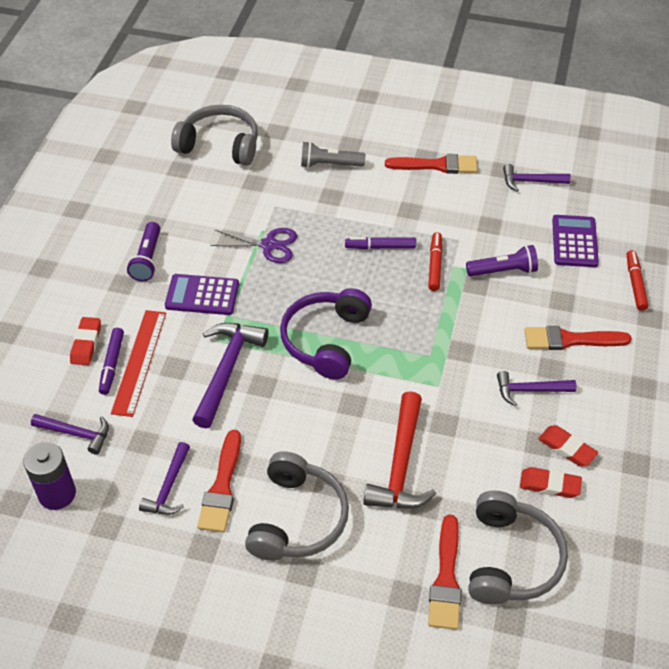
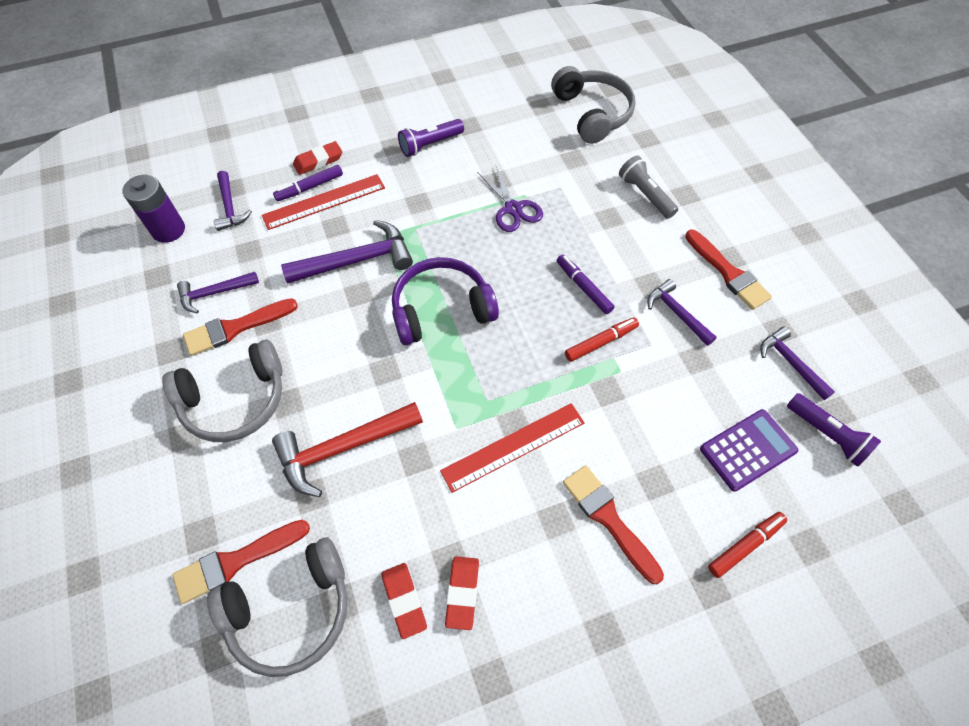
camera: 55 degrees right, 10 degrees up
purple calculator [165,274,239,315] -> none
purple flashlight [466,245,538,276] -> purple flashlight moved to [787,393,881,467]
purple hammer [497,371,577,406] -> purple hammer moved to [647,279,717,346]
none -> red ruler [440,403,585,493]

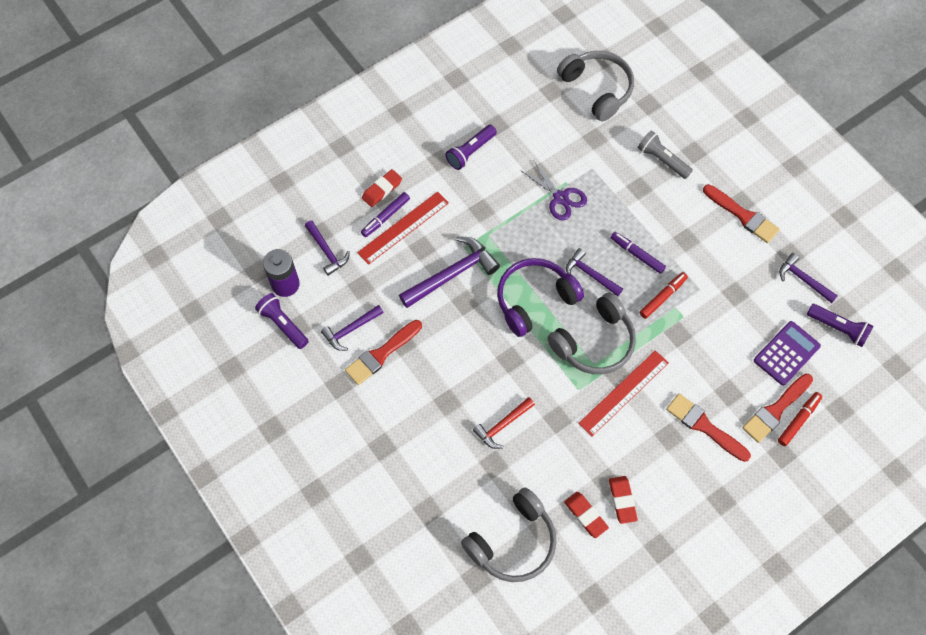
camera: 15 degrees left, 5 degrees up
grey headphones [162,340,283,442] -> grey headphones moved to [547,292,636,374]
red brush [172,520,310,604] -> red brush moved to [742,373,813,443]
red hammer [272,402,423,497] -> red hammer [473,397,535,449], size x0.61
purple hammer [647,279,717,346] -> purple hammer moved to [566,248,623,296]
none -> purple flashlight [255,293,309,349]

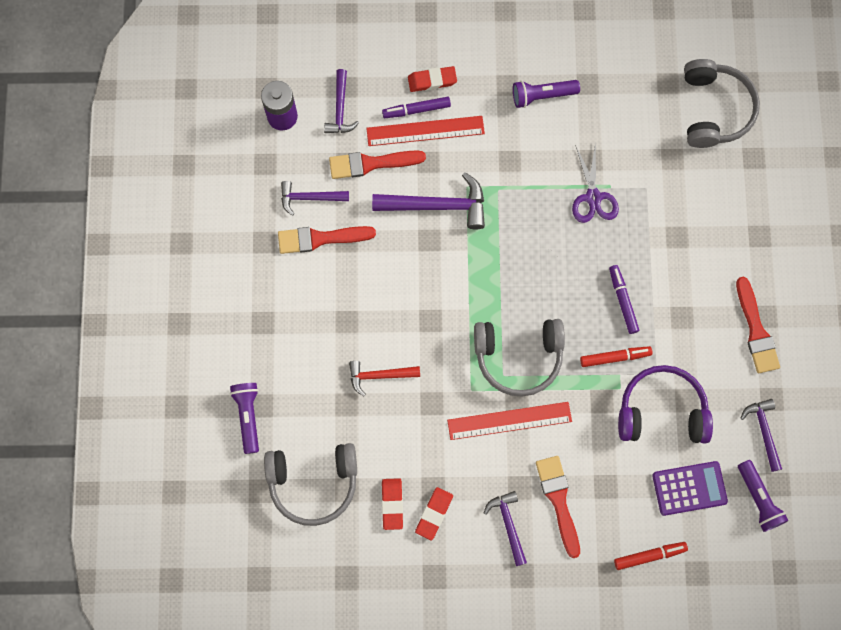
camera: 35 degrees right, 10 degrees up
purple flashlight [255,293,309,349] -> purple flashlight moved to [230,383,259,454]
purple headphones [497,258,584,337] -> purple headphones moved to [618,365,713,443]
purple hammer [566,248,623,296] -> purple hammer moved to [484,491,527,566]
grey flashlight [638,130,693,179] -> none
red brush [742,373,813,443] -> red brush moved to [329,150,426,179]

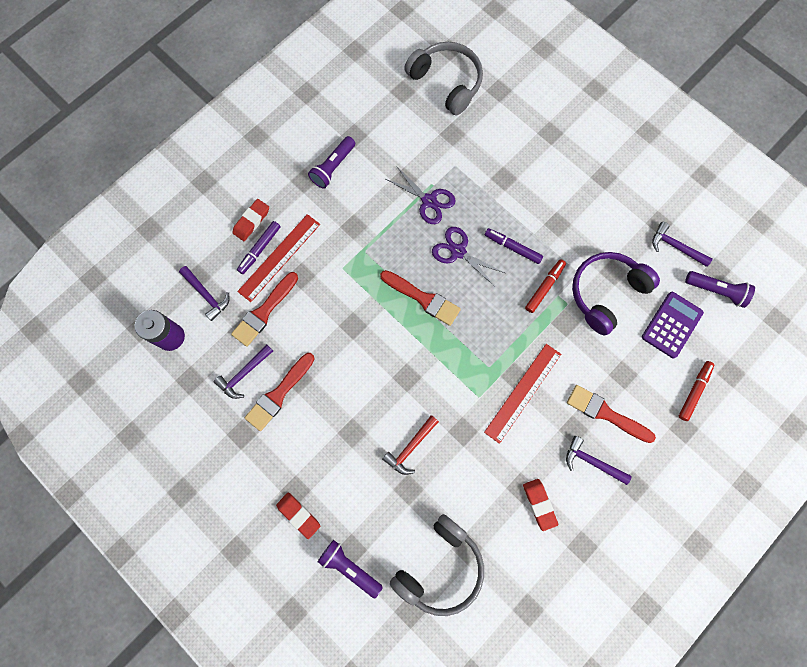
camera: 45 degrees left, 0 degrees up
purple hammer [372,172,485,230] -> none
red eraser [382,478,403,530] -> red eraser moved to [276,492,320,539]
grey headphones [474,319,565,397] -> none
red brush [736,277,780,373] -> red brush moved to [380,270,461,326]
none -> purple scissors [432,227,504,287]

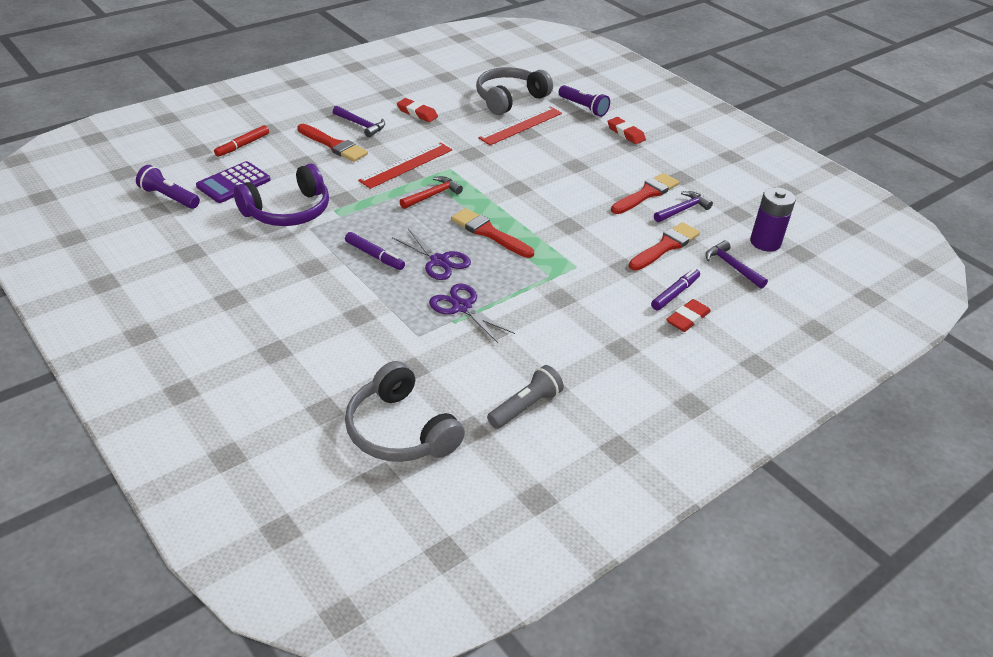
camera: 175 degrees left, 35 degrees down
red ruler [237,214,320,302] -> red ruler moved to [478,107,562,145]
purple flashlight [308,136,355,189] -> none
red hammer [382,415,439,475] -> red hammer moved to [400,176,463,209]
red eraser [523,479,558,531] -> red eraser turned 45 degrees counterclockwise [397,98,438,122]
red marker [525,259,566,313] -> none
purple hammer [652,222,713,267] -> none
none -> grey flashlight [487,365,564,429]

